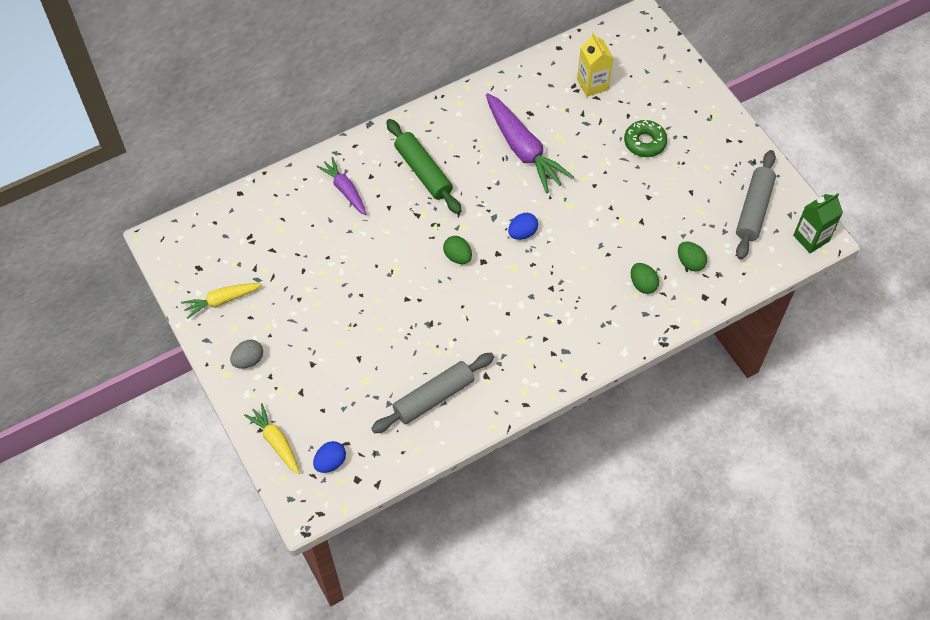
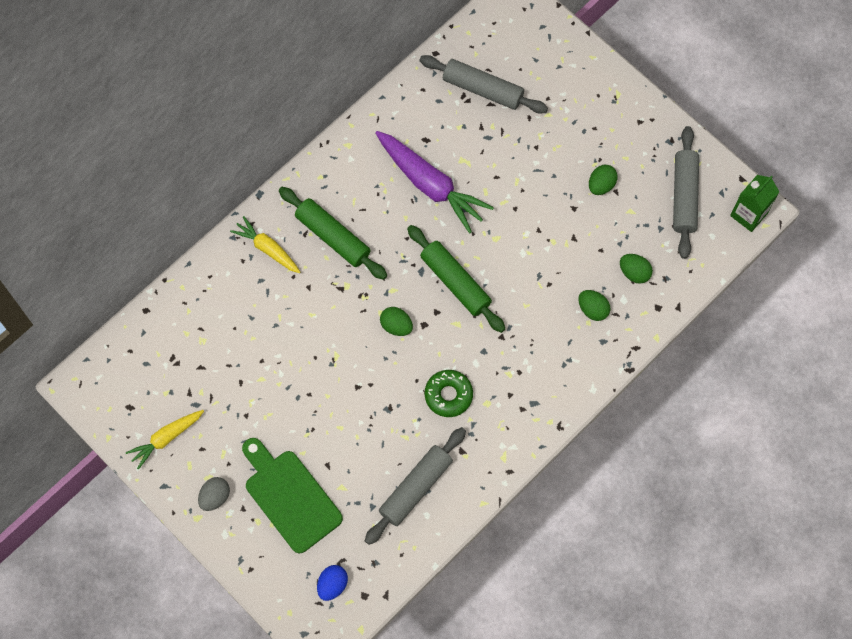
camera: 15 degrees left, 10 degrees up
yellow carrot [244,403,300,474] -> yellow carrot moved to [230,216,301,273]
purple carrot [316,157,366,215] -> none
blue egg [508,213,538,240] -> green rolling pin [407,225,505,333]
yellow carton [577,32,613,97] -> grey rolling pin [419,55,548,114]
green donut [624,120,667,157] -> green donut moved to [425,370,473,417]
none -> green cutting board [242,438,343,553]
none -> green egg [589,165,618,195]

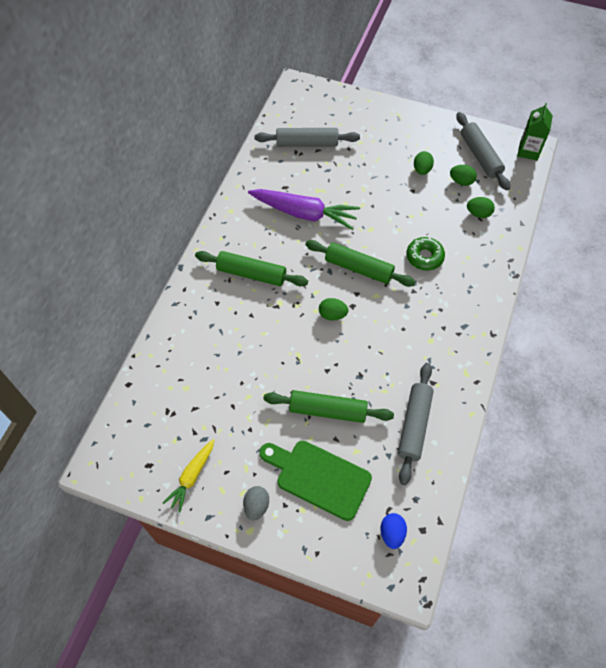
camera: 25 degrees left, 10 degrees down
yellow carrot [230,216,301,273] -> none
green donut [425,370,473,417] -> green donut moved to [407,237,445,271]
green egg [578,290,610,321] -> green egg moved to [450,165,477,186]
none -> green rolling pin [263,390,394,423]

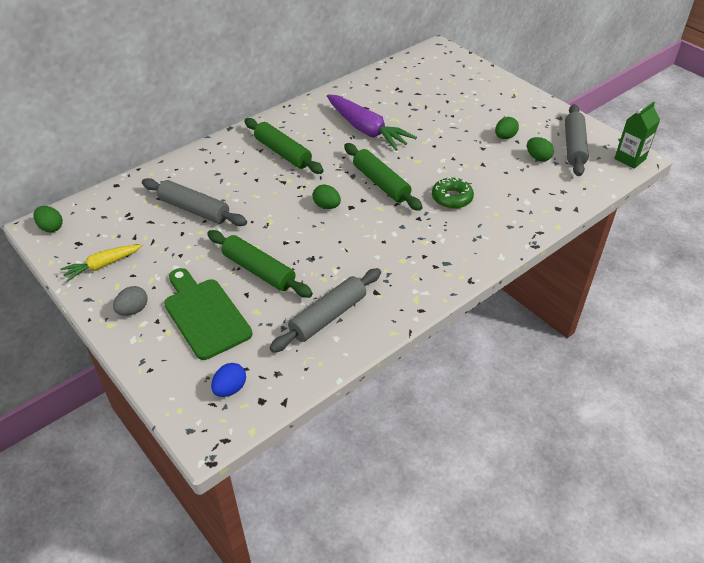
camera: 30 degrees right, 15 degrees down
grey rolling pin [255,128,360,147] -> grey rolling pin moved to [142,178,247,226]
green egg [467,197,495,218] -> green egg moved to [34,206,63,233]

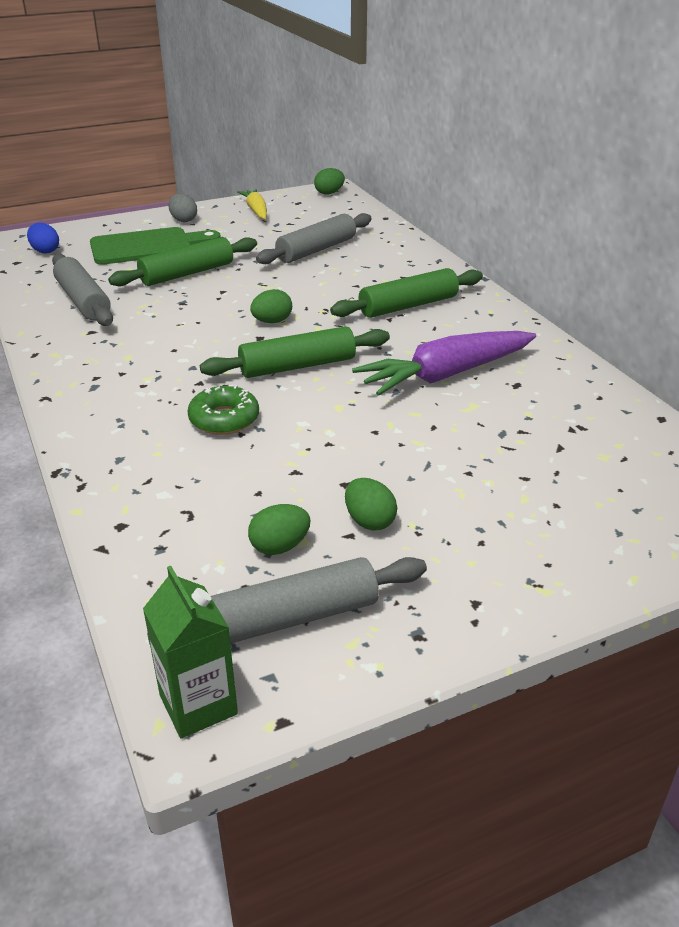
camera: 105 degrees right, 10 degrees down
grey rolling pin [565,104,589,176] -> grey rolling pin turned 45 degrees counterclockwise [147,557,427,644]

